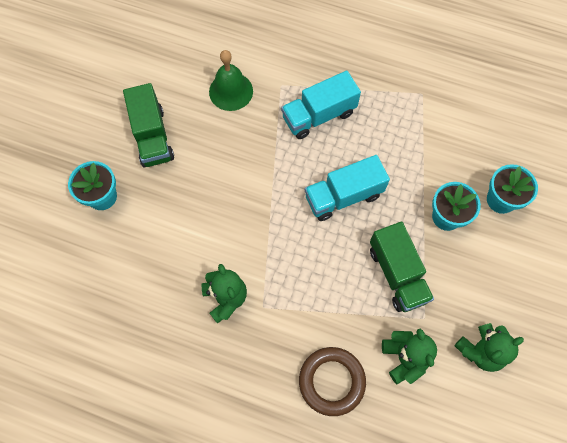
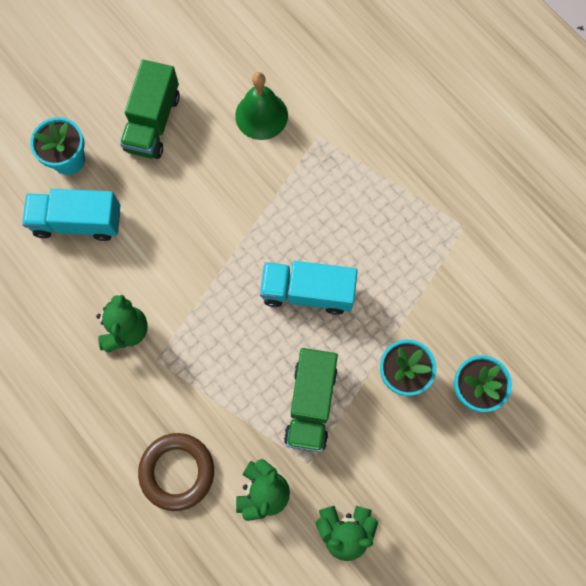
camera: 30 degrees right, 5 degrees up
turquoise truck [281,71,361,139] -> turquoise truck moved to [22,189,121,241]

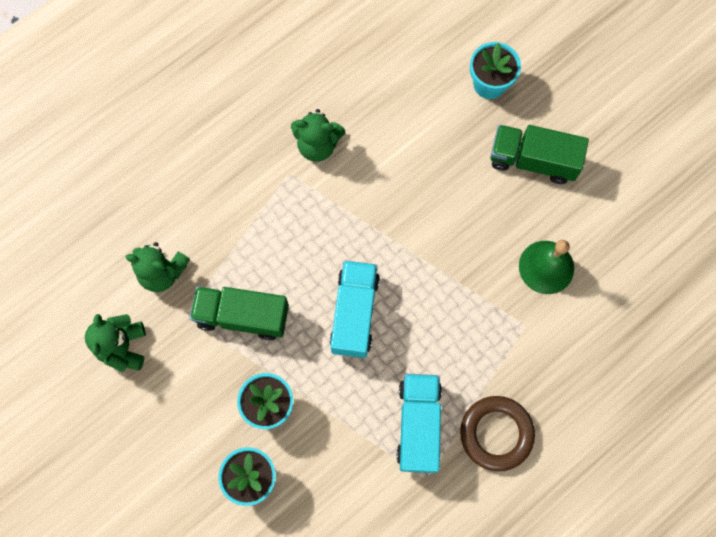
camera: 90 degrees right, 0 degrees up
turquoise truck [22,189,121,241] -> turquoise truck moved to [397,374,442,473]
brown ring [138,433,214,511] -> brown ring moved to [460,396,535,471]

